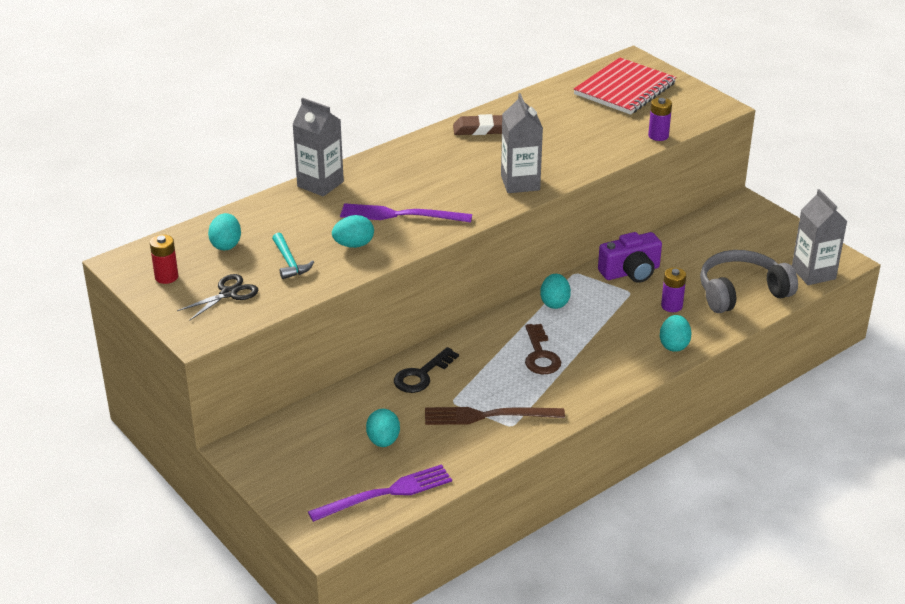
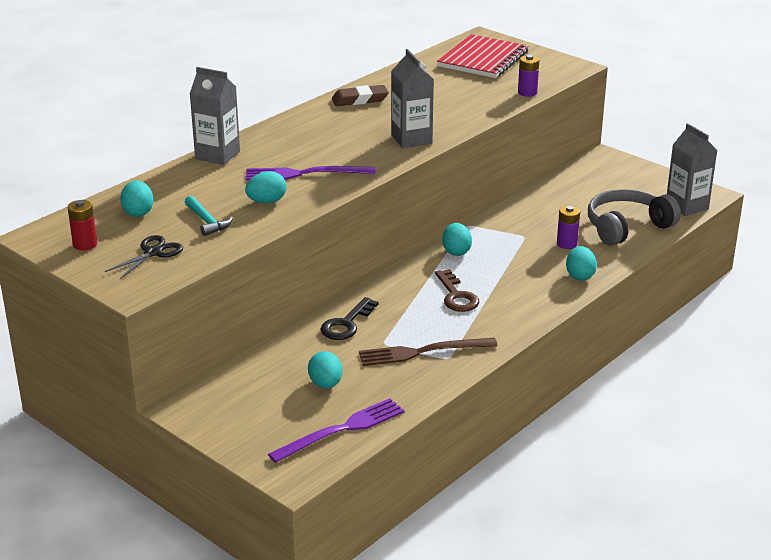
camera: 10 degrees left, 5 degrees down
purple camera [598,232,662,283] -> none

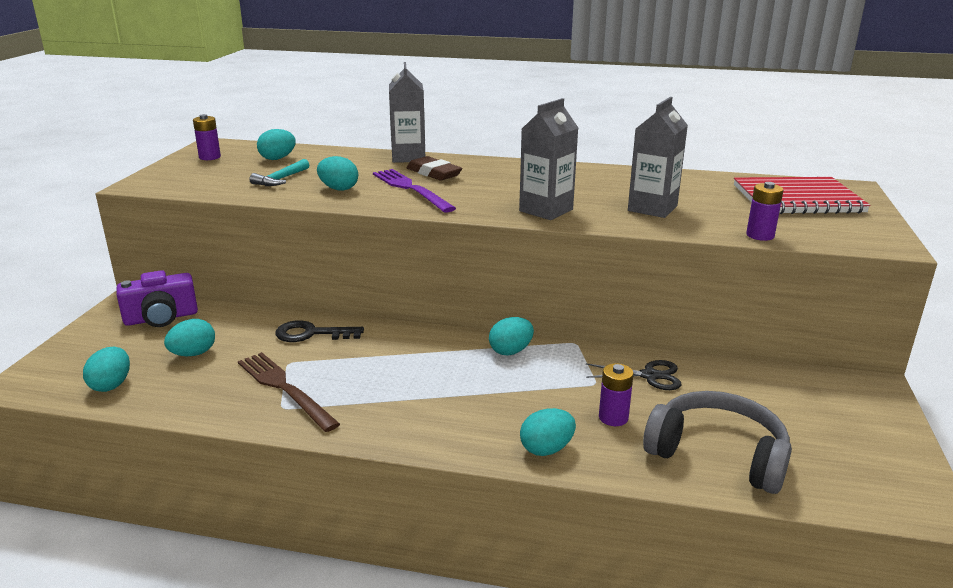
camera: 60 degrees right, 5 degrees down
red battery [68,200,97,250] -> purple battery [193,114,221,160]
black scissors [105,235,183,279] -> black scissors moved to [586,360,681,390]
purple fork [268,398,405,463] -> turquoise egg [83,347,130,392]
brown eraser [332,85,389,106] -> brown eraser moved to [407,156,463,181]
brown key [435,269,479,312] -> none
grey carton [667,123,718,216] -> grey carton moved to [628,97,688,218]
none -> purple camera [116,270,198,327]

